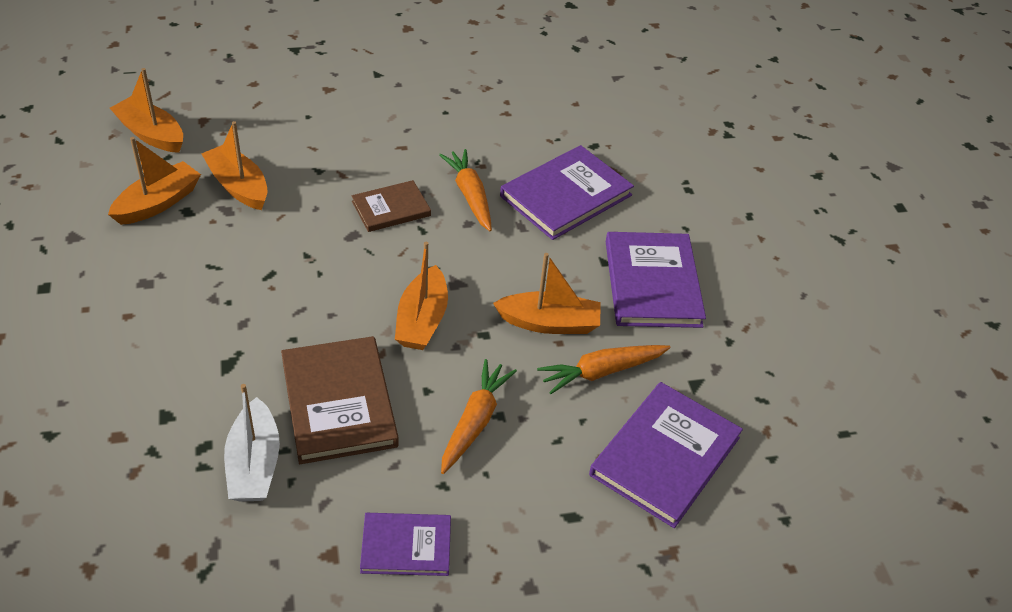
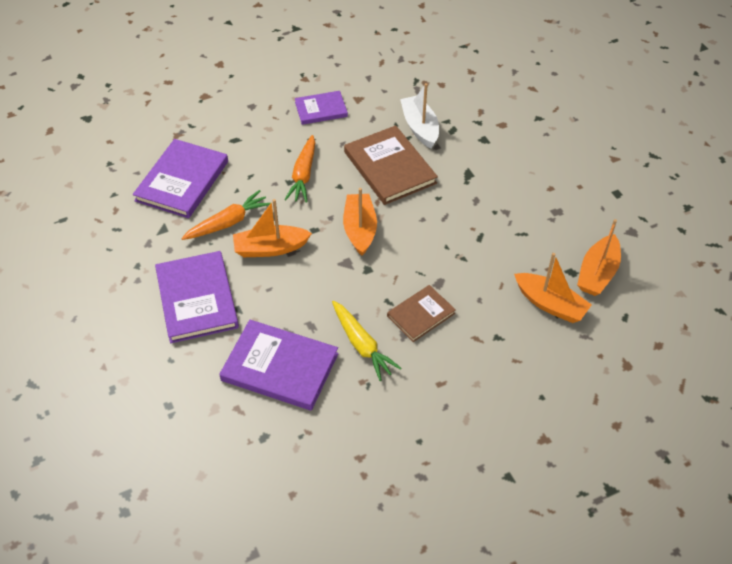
camera: 170 degrees right, 5 degrees up
orange boat [110,68,183,153] -> none
orange carrot [439,149,492,231] -> yellow carrot [332,301,401,381]
purple book [500,145,634,240] -> purple book turned 75 degrees clockwise [219,320,338,411]

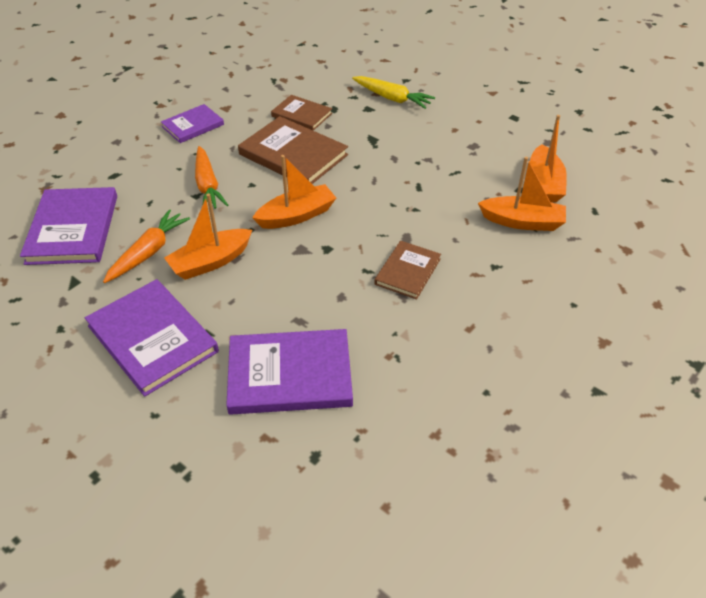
camera: 25 degrees left, 5 degrees down
yellow carrot [332,301,401,381] -> yellow carrot moved to [352,76,435,109]
orange boat [343,188,377,256] -> orange boat turned 90 degrees clockwise [252,155,336,229]
white boat [400,83,439,149] -> brown book [271,95,332,131]

